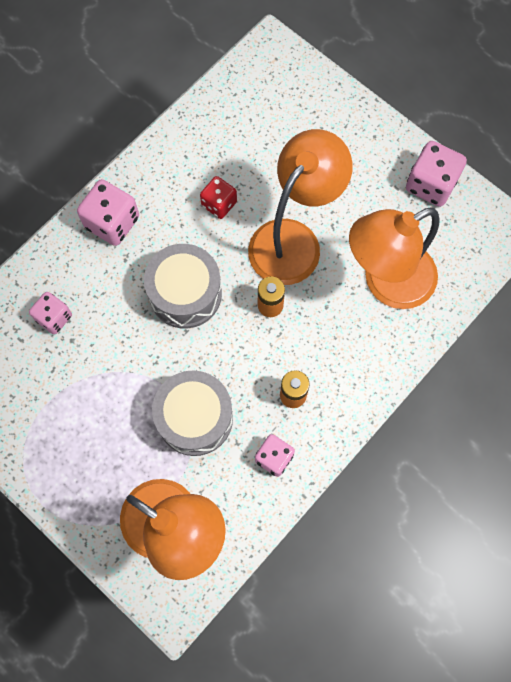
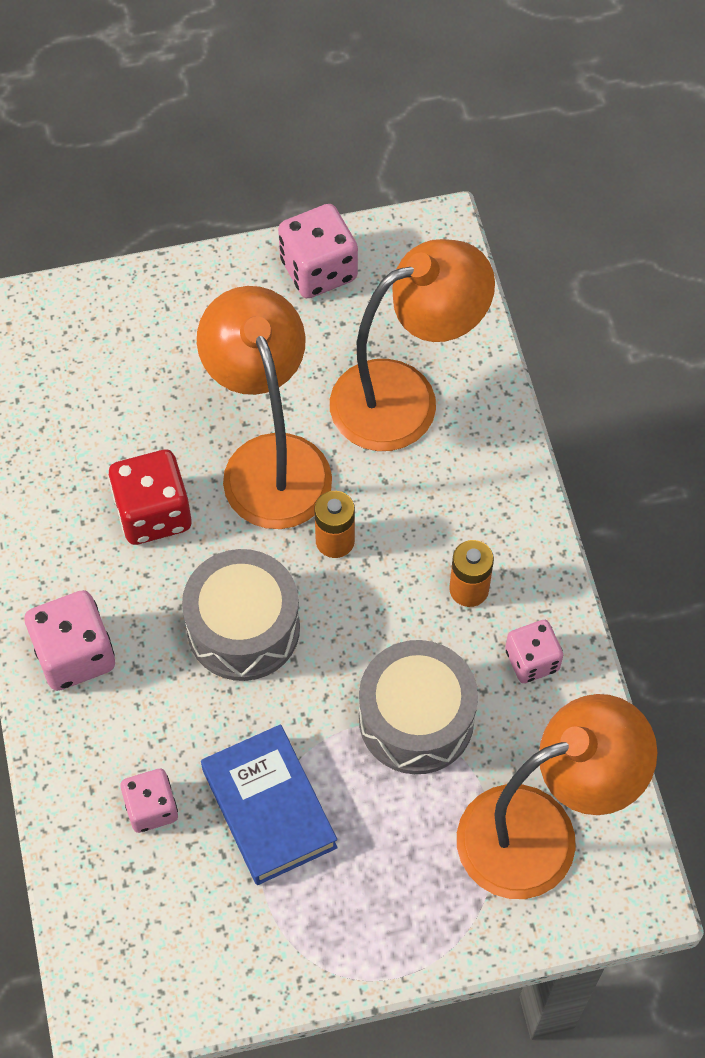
camera: 55 degrees left, 10 degrees down
red dice [200,176,237,219] -> red dice [109,450,192,545], size x1.55
orange lamp [349,207,440,309] -> orange lamp turned 120 degrees counterclockwise [330,239,495,451]
none -> blue book [201,724,338,885]

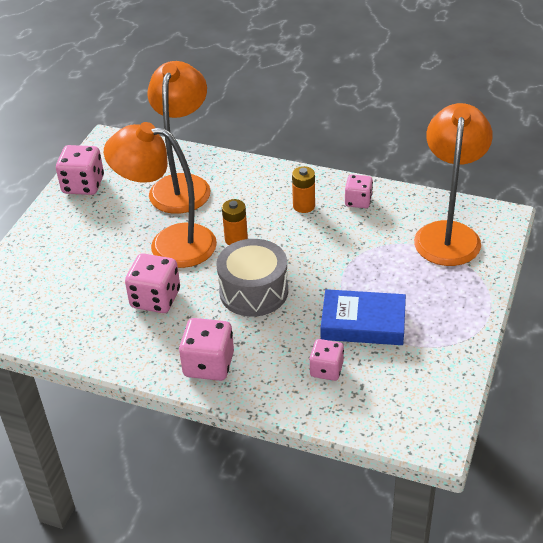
camera: 55 degrees left, 20 degrees down
red dice [109,450,192,545] -> pink dice [125,253,180,313]
grey drum [359,640,478,774] -> none

